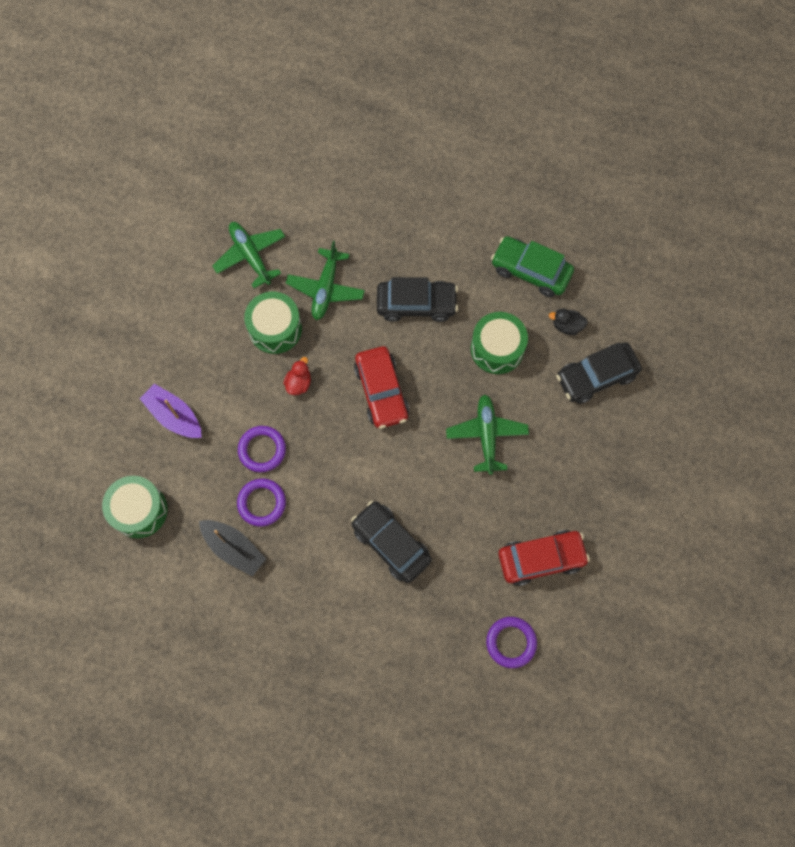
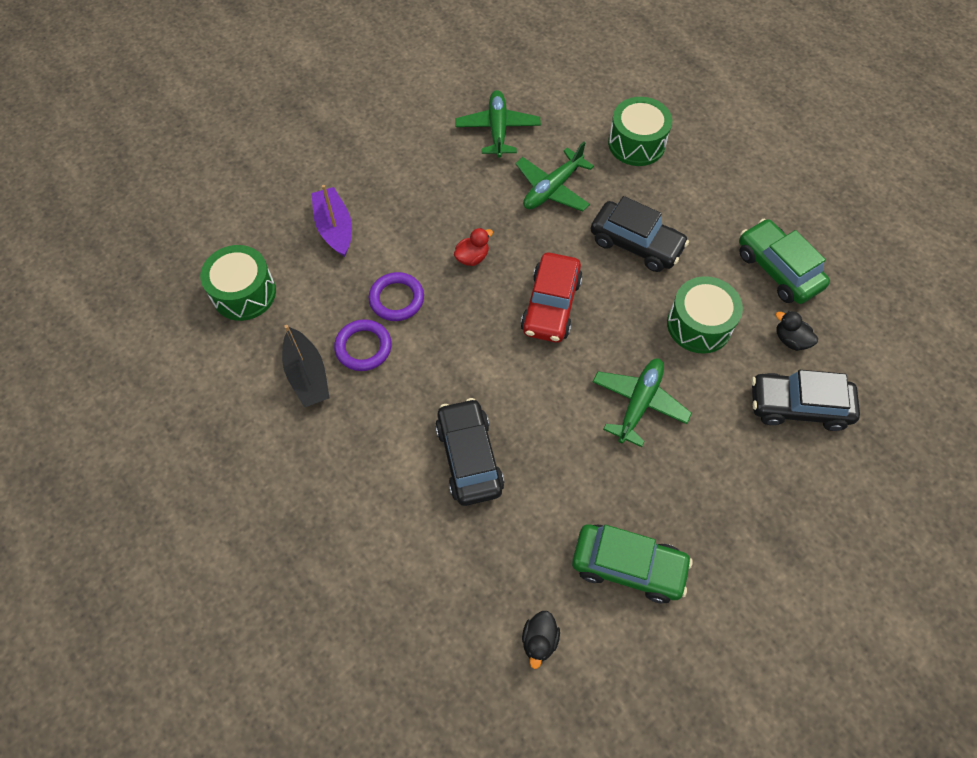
camera: 30 degrees right, 10 degrees down
green drum [244,292,302,354] -> green drum moved to [608,97,672,166]
purple ring [486,617,537,668] -> black duck [522,611,560,669]
red car [499,530,590,586] -> green car [572,524,693,604]

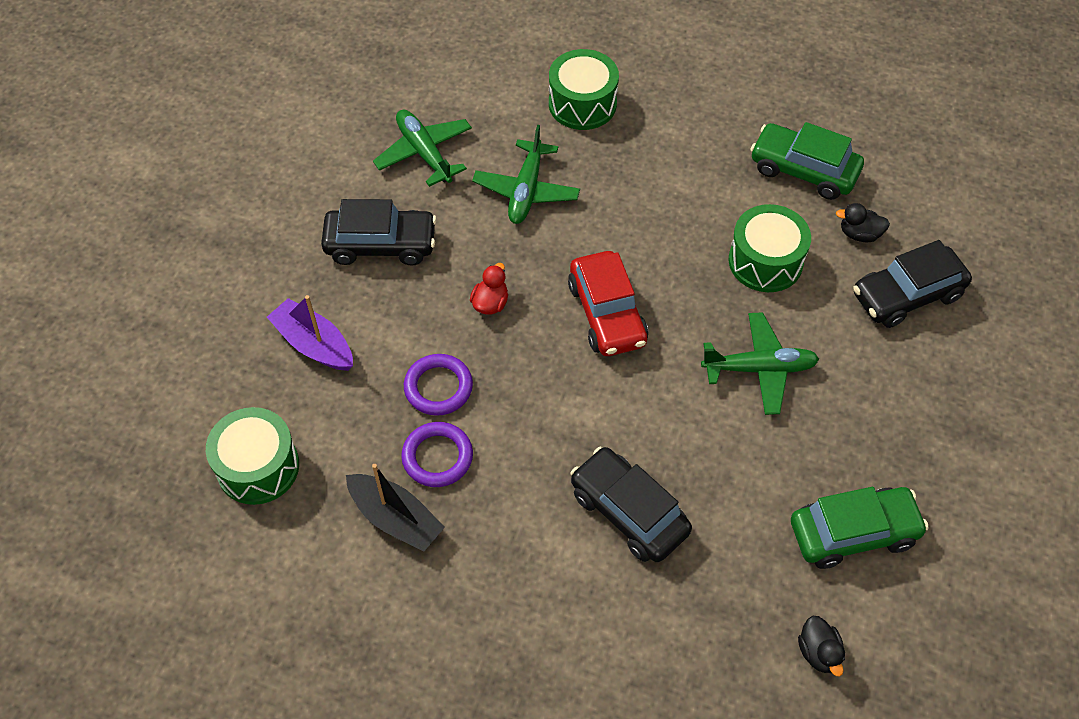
camera: 30 degrees left, 5 degrees down
black car [591,196,689,272] -> black car moved to [321,199,437,266]
green plane [593,359,692,447] -> green plane turned 90 degrees clockwise [701,312,819,415]

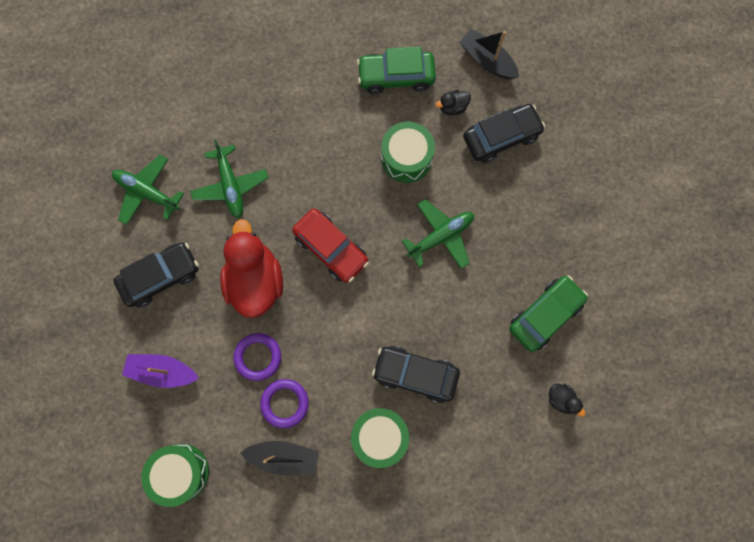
camera: 30 degrees left, 20 degrees up
red duck [470,263,508,315] -> red duck [220,219,283,318], size x2.36
green drum [549,49,619,130] -> green drum moved to [351,408,409,468]
black car [853,240,972,328] -> black car turned 150 degrees counterclockwise [463,104,545,163]
none -> black boat [459,29,519,79]

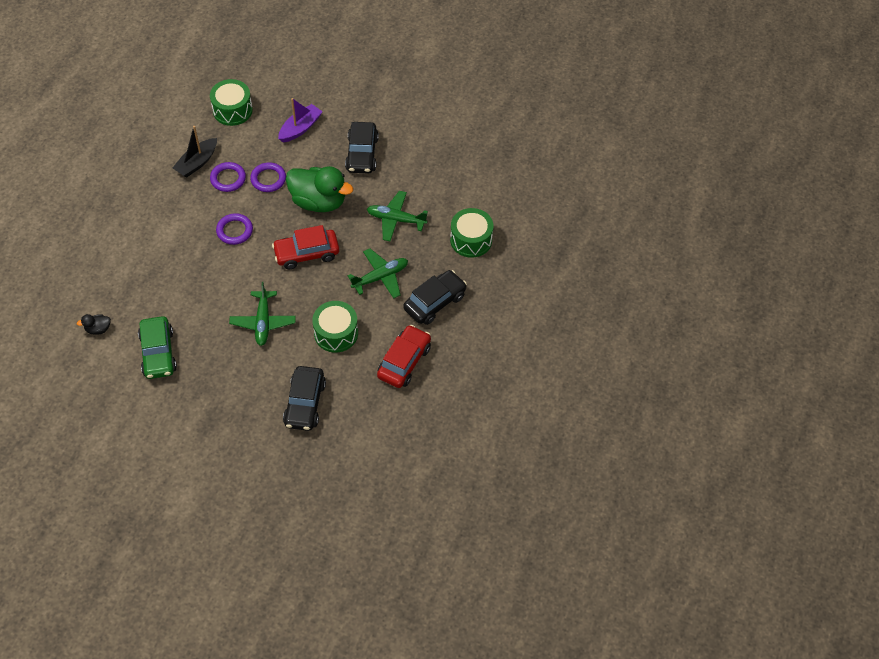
camera: 120 degrees right, 20 degrees down
green plane [112,155,184,225] -> green plane moved to [348,248,408,299]
red duck [220,219,283,318] -> green duck [286,166,353,212]
green drum [351,408,409,468] -> green drum moved to [450,208,493,258]
green car [357,47,436,94] -> red car [377,325,431,388]
black car [372,346,460,403] -> black car moved to [403,270,467,325]
black duck [436,90,471,115] -> none
black boat [459,29,519,79] -> none
none -> purple ring [216,213,253,245]

